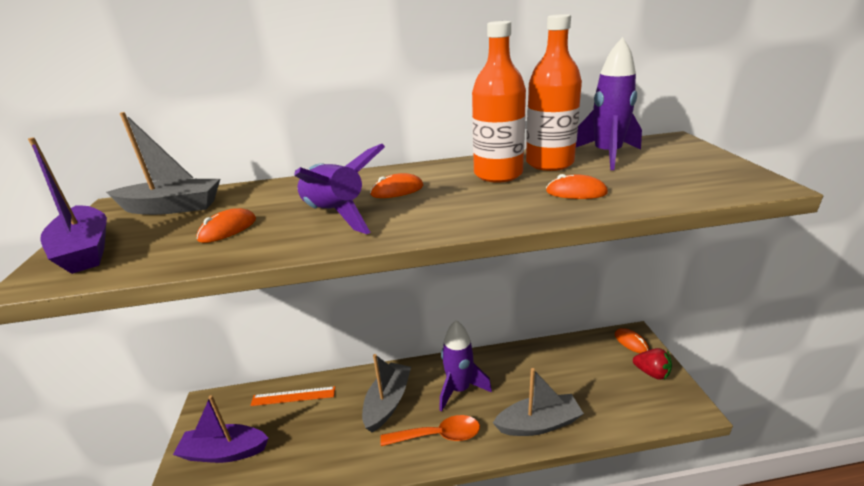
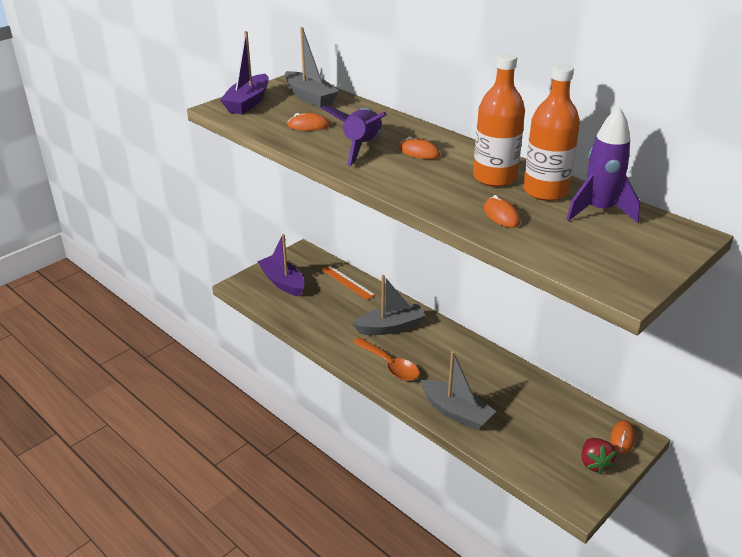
camera: 50 degrees right, 5 degrees up
purple rocket [439,320,492,412] -> none

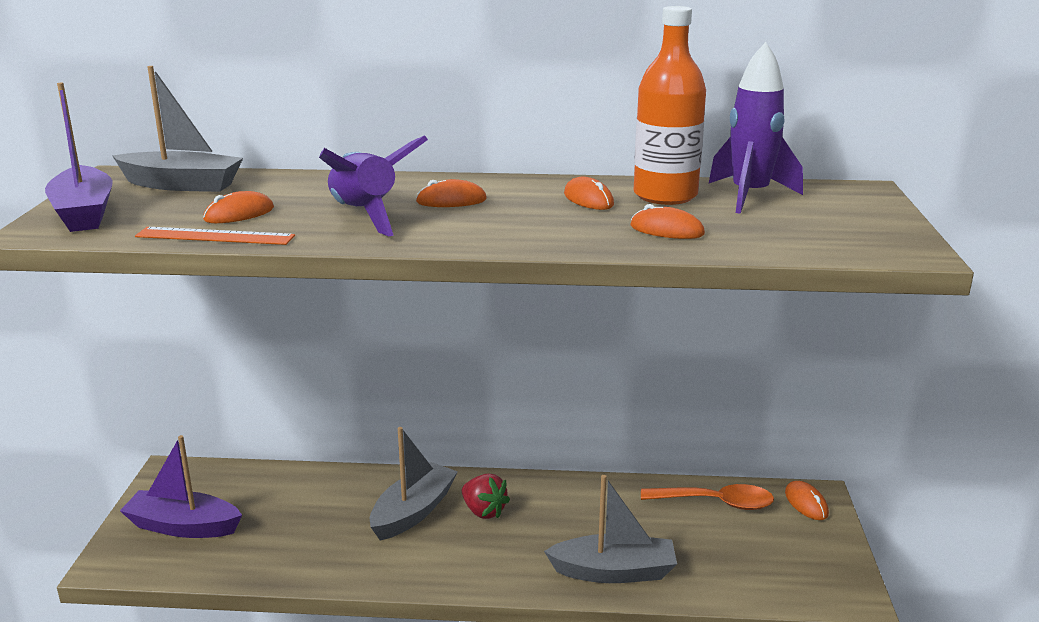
camera: 40 degrees left, 10 degrees down
orange ruler [321,265,375,300] -> orange ruler moved to [135,227,295,245]
orange spoon [353,337,419,381] -> orange spoon moved to [641,484,774,510]
orange bottle [473,53,525,187] -> orange mouse [564,177,614,210]
red strawberry [581,438,617,474] -> red strawberry moved to [462,474,510,519]

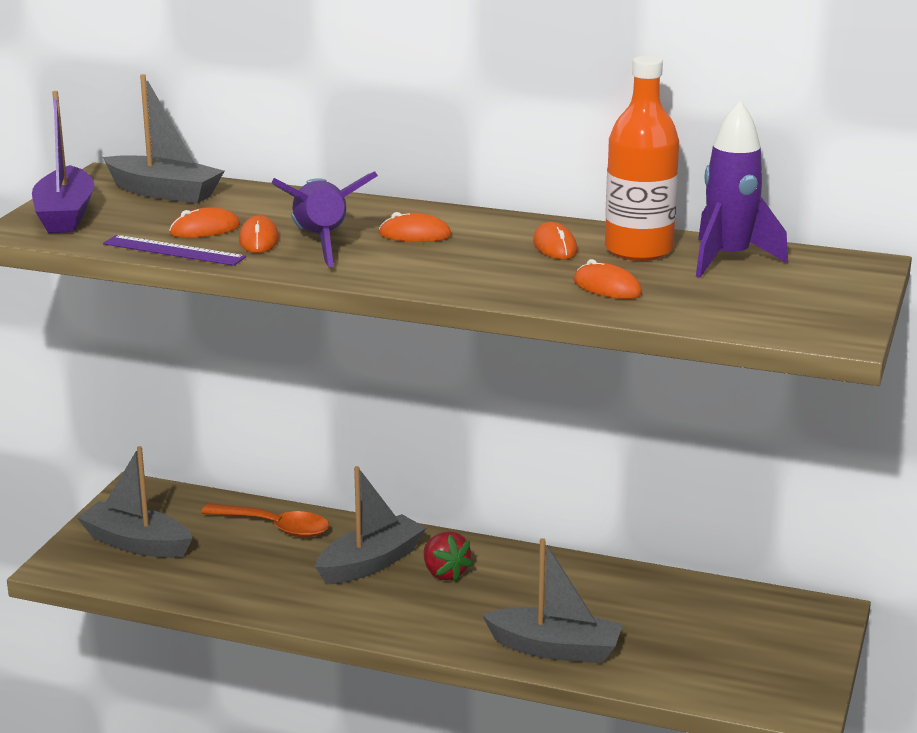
camera: 15 degrees right, 0 degrees up
purple boat [120,435,242,538] -> grey boat [76,446,192,558]
orange ruler [135,227,295,245] -> purple ruler [103,235,246,266]
orange spoon [641,484,774,510] -> orange spoon moved to [201,504,330,537]
orange mouse [785,481,829,520] -> orange mouse moved to [239,215,279,253]

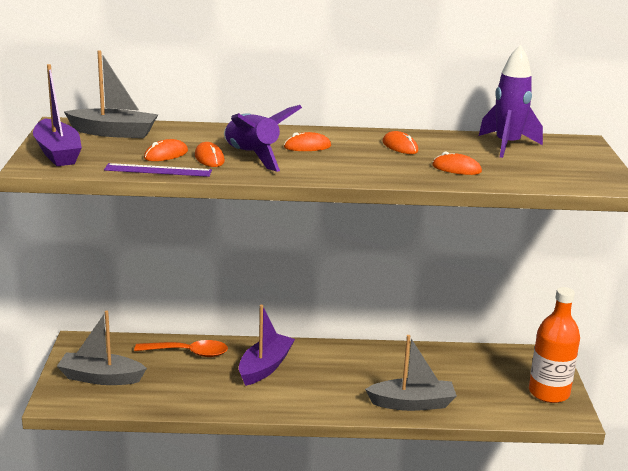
camera: 20 degrees left, 0 degrees up
grey boat [315,466,426,585] -> purple boat [239,305,295,386]
red strawberry [424,531,473,581] -> none
orange bottle [605,56,679,261] -> orange bottle moved to [529,287,580,403]

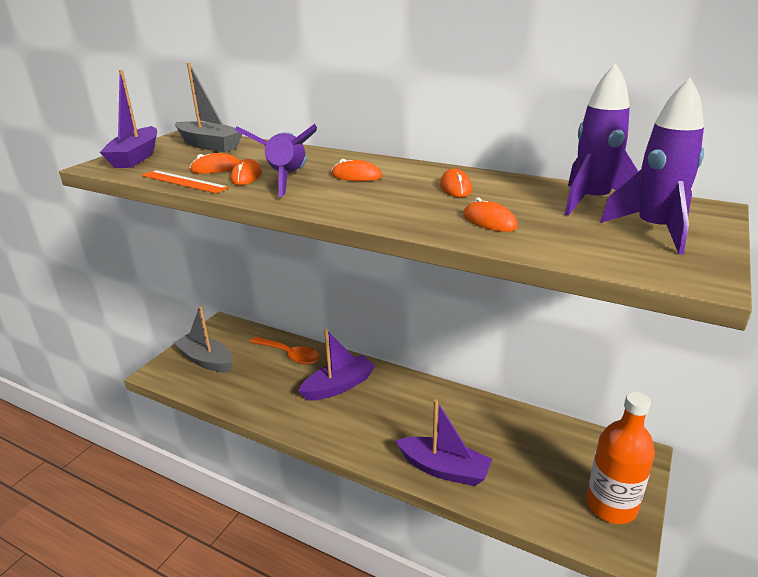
camera: 30 degrees right, 5 degrees up
purple ruler [104,163,212,177] -> orange ruler [142,170,229,194]
grey boat [365,335,457,411] -> purple boat [395,399,492,486]
none -> purple rocket [600,78,704,254]

